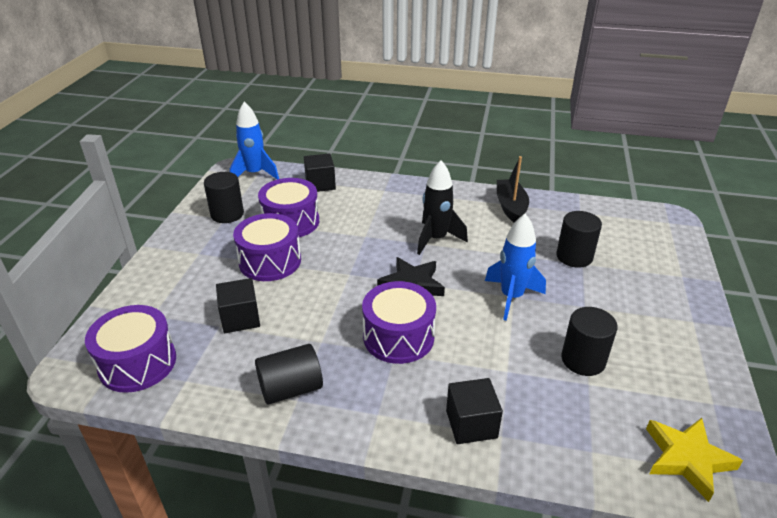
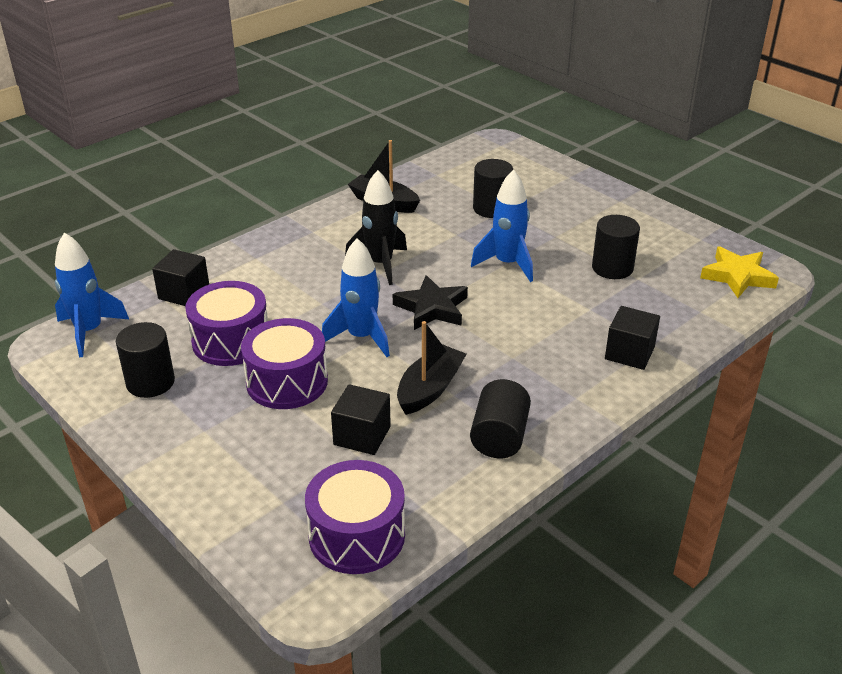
camera: 55 degrees left, 0 degrees up
purple drum [362,281,436,364] -> none
none -> blue rocket [322,238,390,357]
none -> black boat [397,321,466,415]

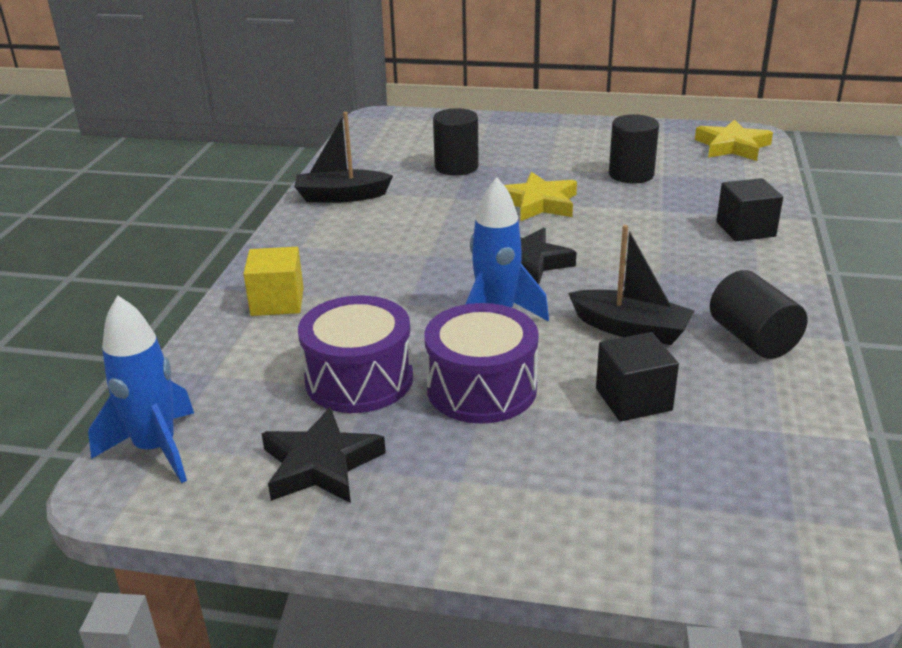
camera: 35 degrees left, 5 degrees down
black cylinder [116,322,175,398] -> black star [261,407,386,503]
black cube [152,249,209,306] -> none
purple drum [305,460,405,574] -> none
black rocket [345,170,407,285] -> none
black boat [397,321,466,415] -> black boat turned 120 degrees clockwise [568,225,694,345]
blue rocket [471,170,533,282] -> yellow star [504,172,577,221]
none -> yellow cube [243,247,304,316]

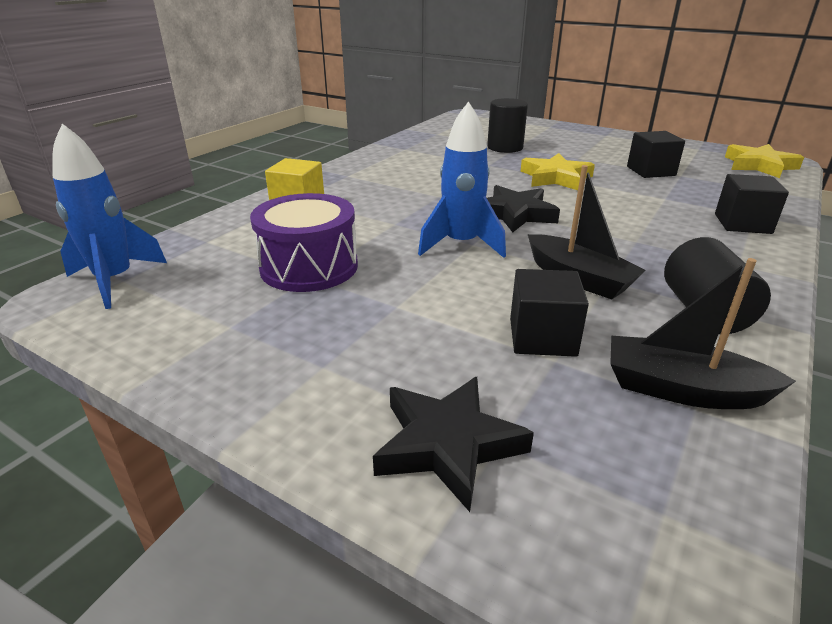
camera: 20 degrees right, 0 degrees up
black star [261,407,386,503] -> black star moved to [373,377,534,512]
black boat [294,112,393,203] -> black boat moved to [610,258,796,409]
purple drum [424,303,539,424] -> none
black cylinder [609,114,659,184] -> black cube [627,131,685,178]

